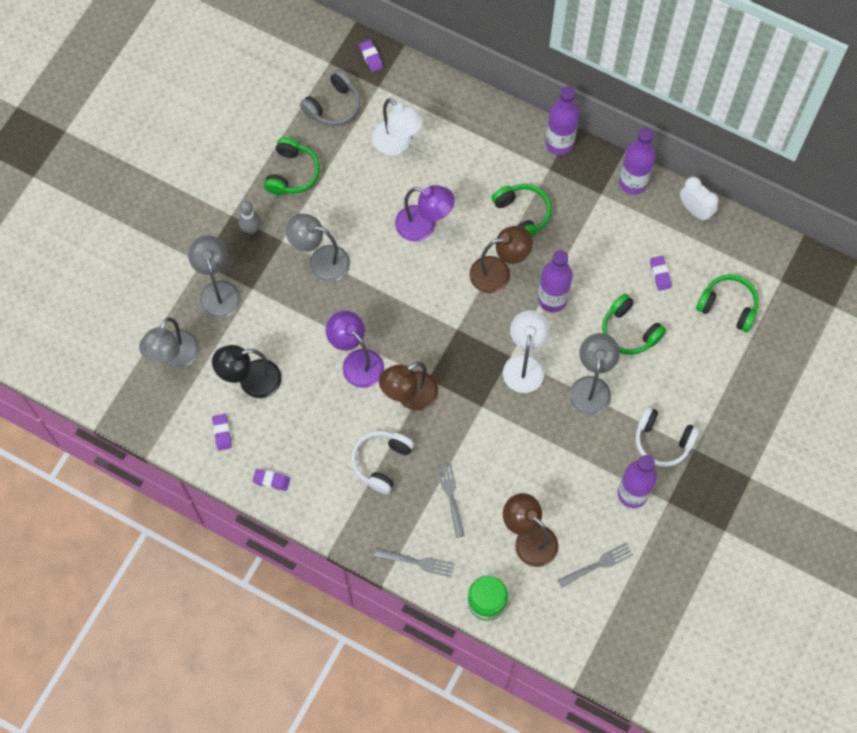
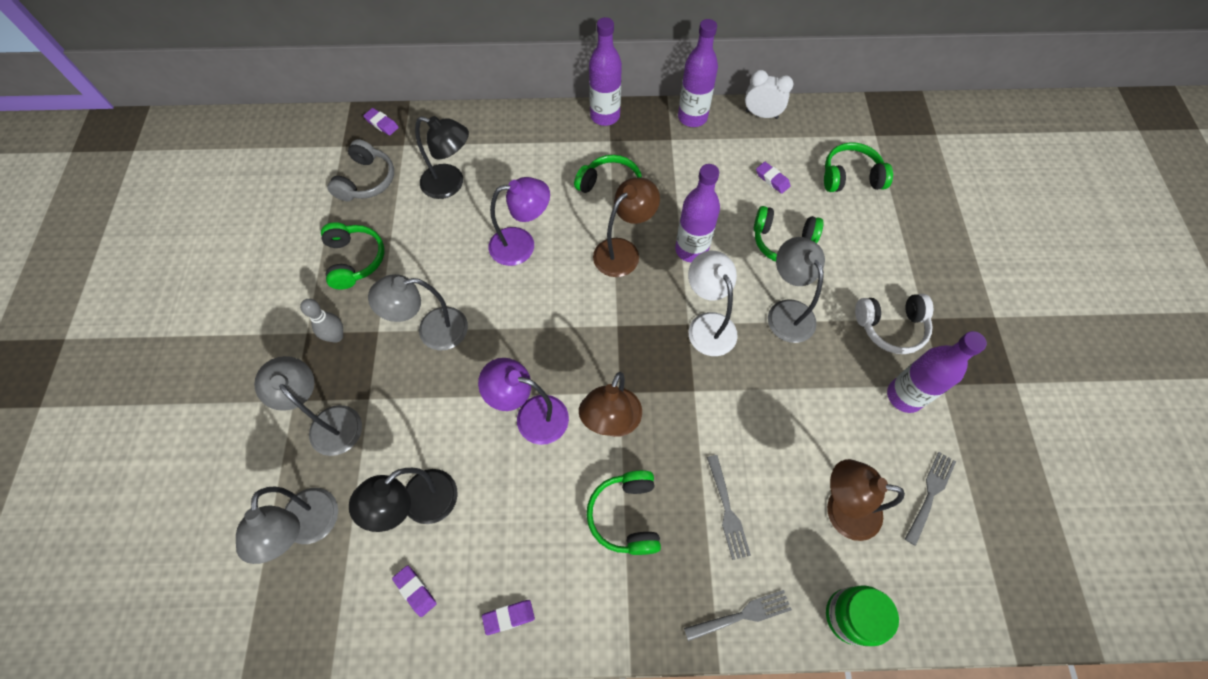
camera: 30 degrees left, 5 degrees down
white headphones [351,431,414,494] -> green headphones [587,470,661,555]
white lamp [372,98,424,155] -> black lamp [415,116,469,199]
grey fork [436,461,465,538] -> grey fork turned 150 degrees counterclockwise [707,455,751,560]

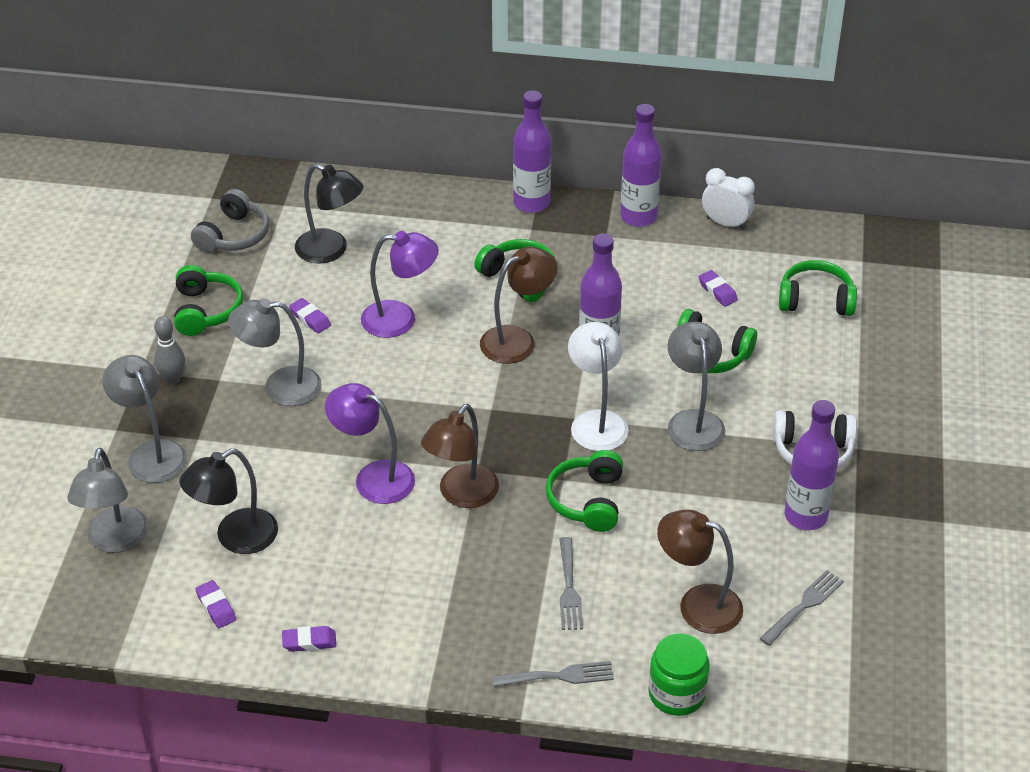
camera: 10 degrees right, 20 degrees down
purple eraser [363,108,399,135] -> purple eraser moved to [289,298,331,333]
green headphones [587,470,661,555] -> green headphones moved to [546,450,623,532]

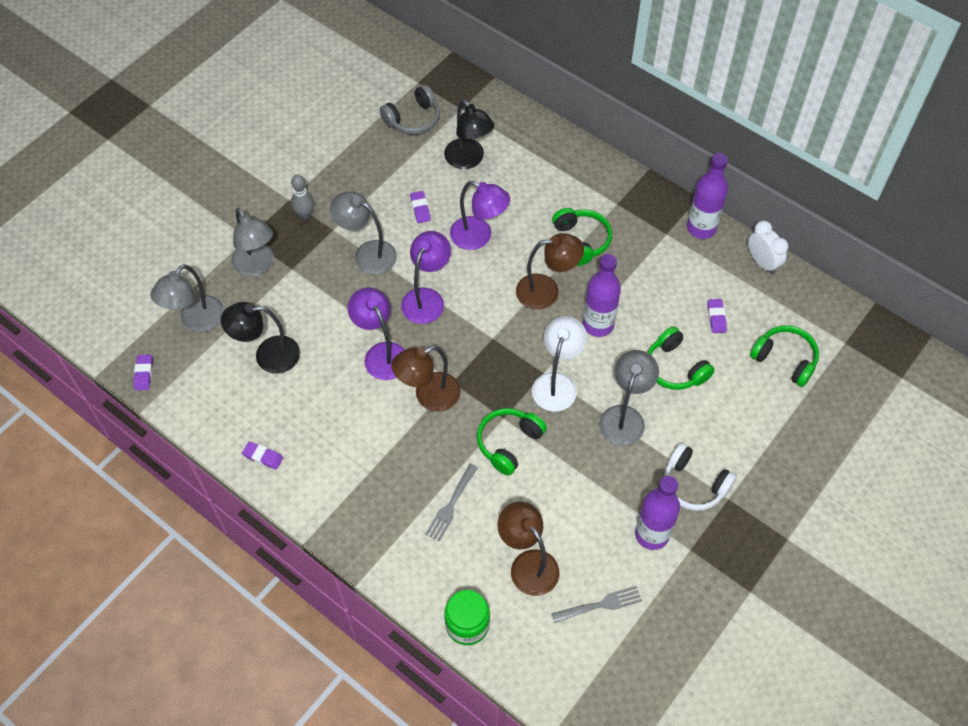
camera: 30 degrees right, 15 degrees up
grey lamp [102,355,187,483] -> grey lamp turned 150 degrees clockwise [231,208,274,276]
green headphones [174,265,243,336] -> none
purple eraser [195,580,236,628] -> purple eraser moved to [133,355,153,390]
grey fork [493,661,614,687] -> none
purple bottle [513,90,551,213] -> none
none -> purple lamp [401,231,451,324]

